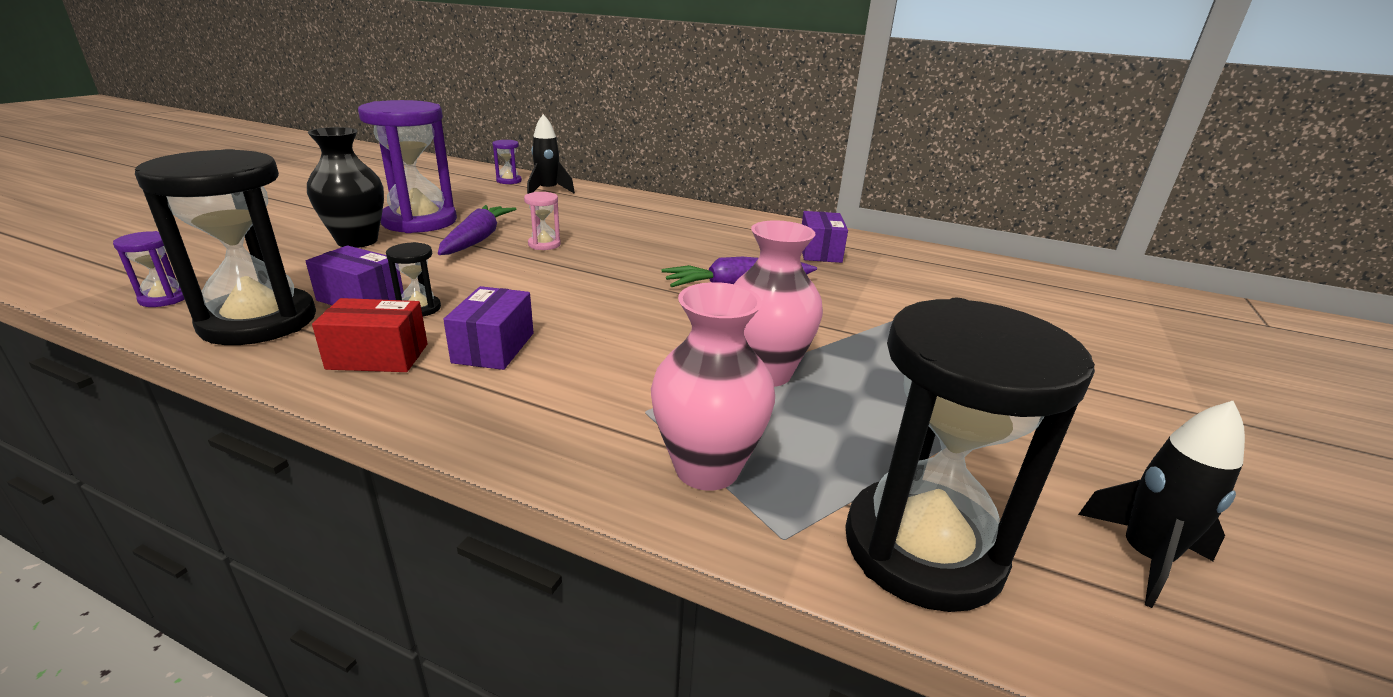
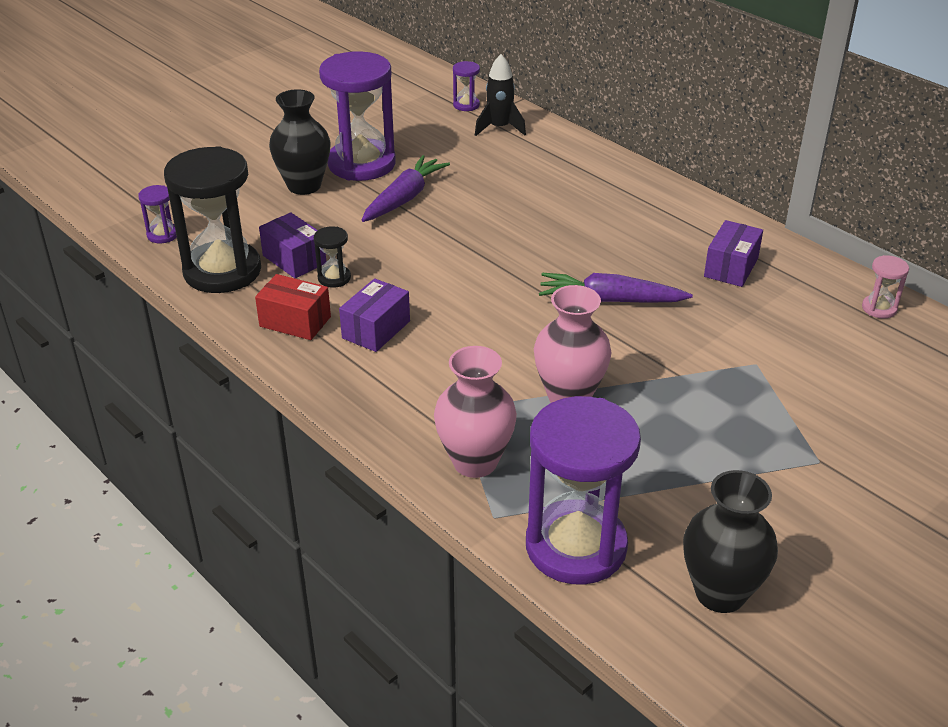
camera: 25 degrees right, 10 degrees up
pink hourglass [524,192,561,250] -> pink hourglass moved to [862,255,909,318]
black hourglass [845,298,1095,612] -> purple hourglass [526,396,641,585]
black rocket [1078,401,1245,608] -> black vase [683,470,778,613]

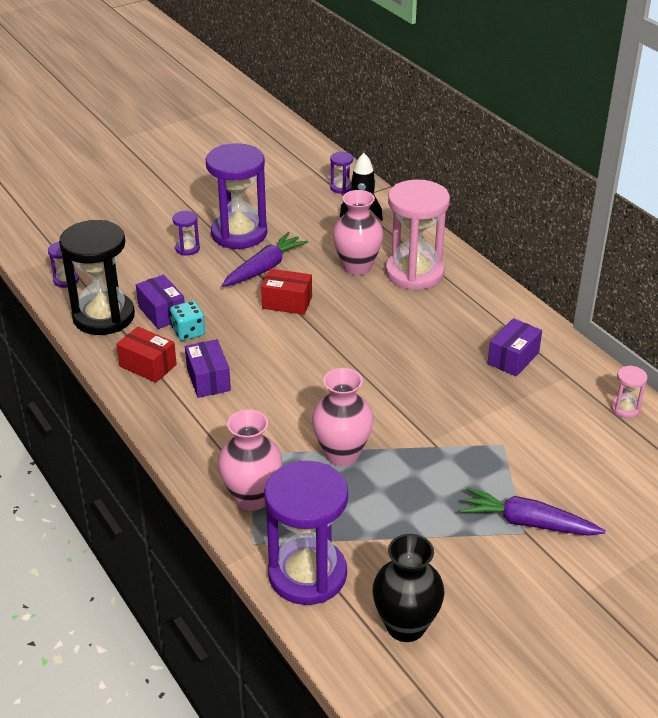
camera: 10 degrees right, 0 degrees up
black vase [269,89,331,195] -> purple hourglass [172,211,200,256]
black hourglass [314,226,351,288] -> turquoise dice [170,301,205,341]
purple box [339,278,410,352] -> purple box turned 60 degrees counterclockwise [185,339,231,398]
purple carrot [539,273,693,303] -> purple carrot moved to [460,487,606,536]
none -> red box [261,269,312,315]
none -> pink vase [333,190,383,275]
none -> pink hourglass [385,179,450,290]

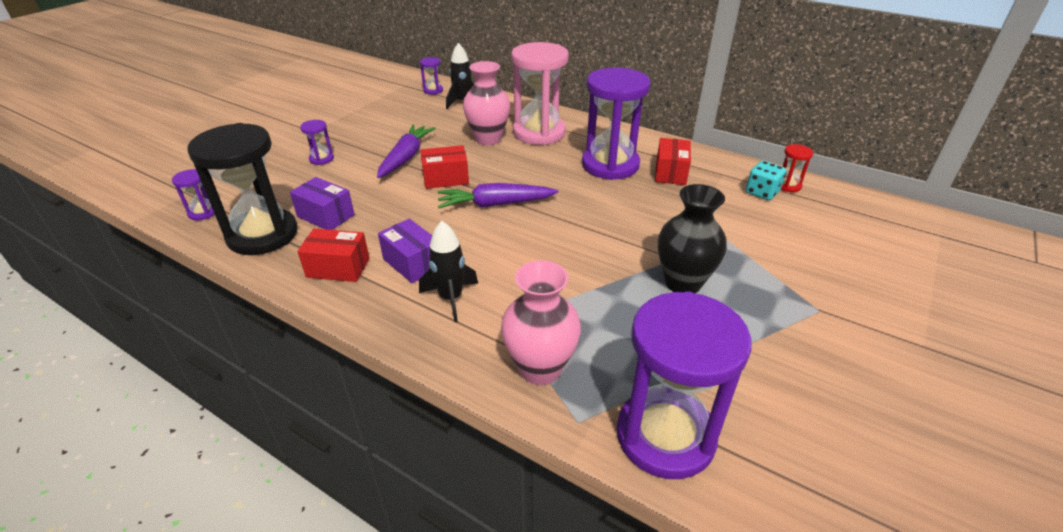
camera: 25 degrees left, 0 degrees up
turquoise dice [170,301,205,341] -> turquoise dice moved to [746,161,786,200]
purple hourglass [206,143,267,249] -> purple hourglass moved to [582,67,651,180]
pink vase [312,368,374,466] -> none
black vase [372,534,445,642] -> black vase moved to [658,184,727,293]
purple carrot [460,487,606,536] -> purple carrot moved to [437,183,558,208]
purple box [488,318,542,376] -> red box [655,138,691,185]
pink hourglass [611,365,648,418] -> red hourglass [781,144,813,192]
none -> black rocket [419,221,478,322]

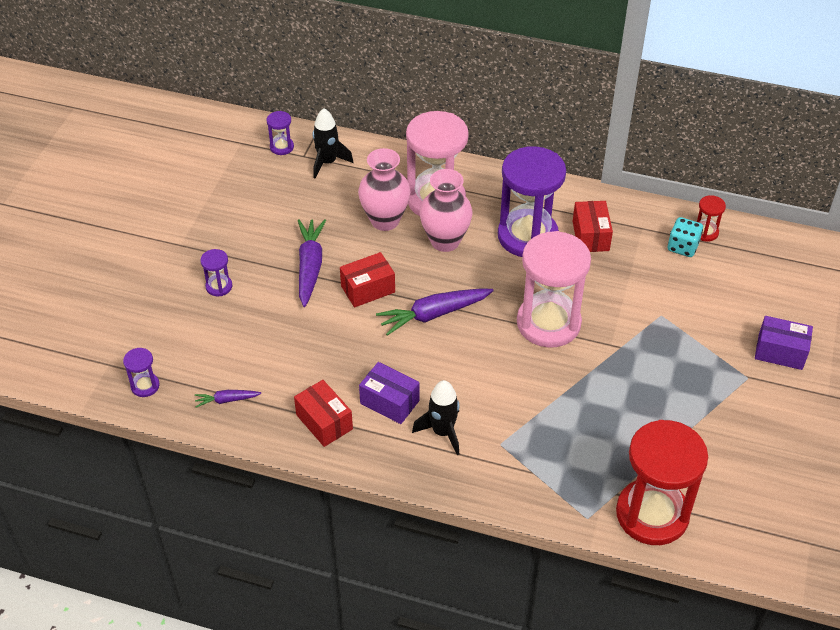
camera: 15 degrees left, 10 degrees up
black hourglass [187,123,298,255] -> purple carrot [195,390,261,408]
purple box [290,177,355,230] -> purple box moved to [755,316,813,370]
red box [297,229,370,282] -> red box turned 60 degrees clockwise [294,380,353,447]
pink vase [501,261,581,385] -> pink vase moved to [420,169,472,252]
purple hourglass [617,291,752,479] -> red hourglass [616,420,708,545]
black vase [658,184,727,293] -> none
none -> pink hourglass [517,231,591,348]

